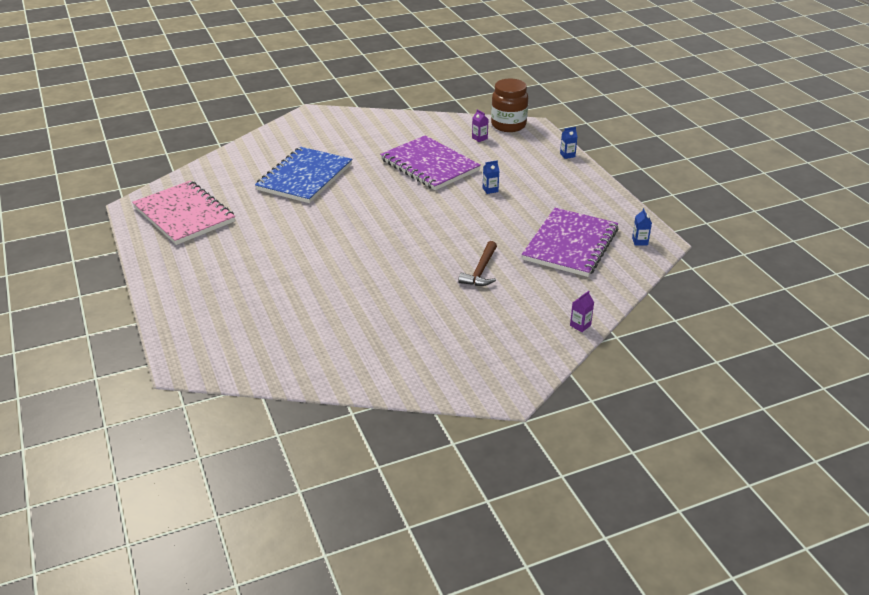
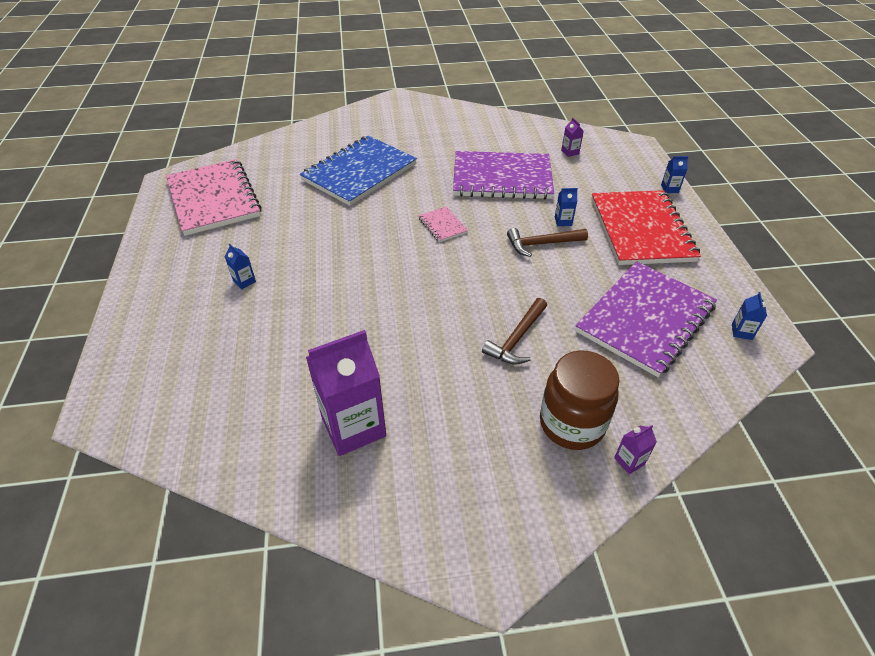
camera: 15 degrees right, 10 degrees up
purple notebook [380,135,481,190] -> purple notebook turned 60 degrees counterclockwise [453,151,554,199]
brown jar [491,79,528,132] -> brown jar moved to [540,350,619,450]
none -> blue carton [224,244,256,289]
none -> purple carton [306,330,386,456]
none -> pink notebook [418,207,468,242]
none -> brown hammer [507,228,588,257]
none -> red notebook [591,190,701,265]

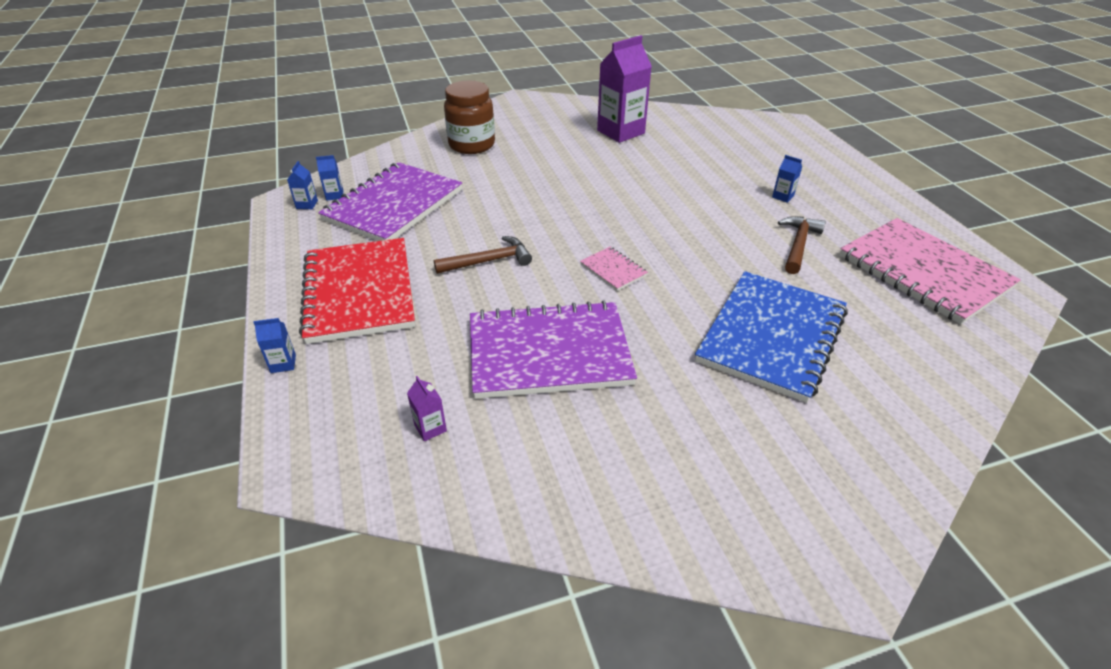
camera: 170 degrees right, 5 degrees down
brown hammer [482,298,547,365] -> brown hammer moved to [778,216,826,274]
blue carton [555,188,578,226] -> blue carton moved to [316,155,343,201]
purple carton [614,425,657,474] -> none

